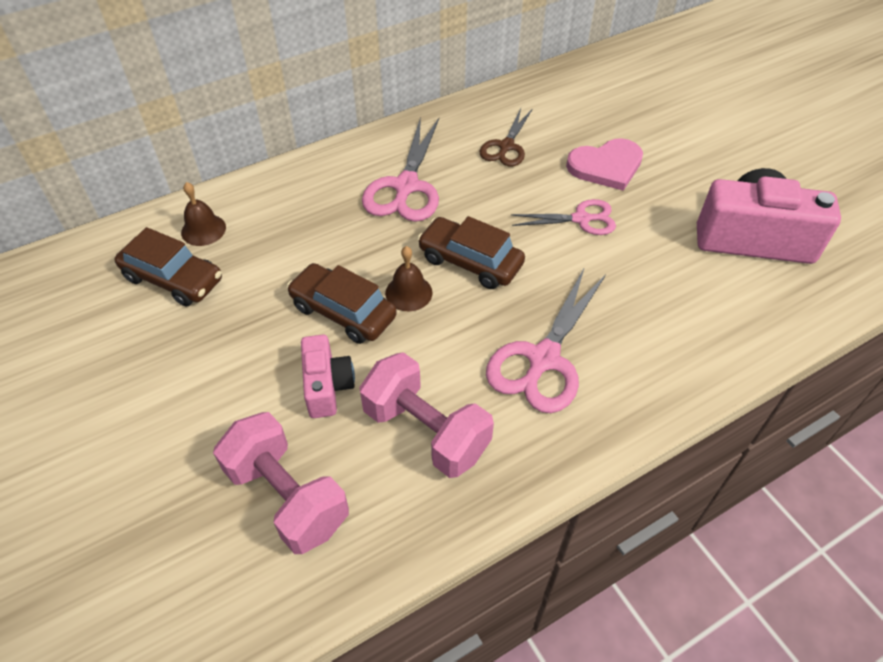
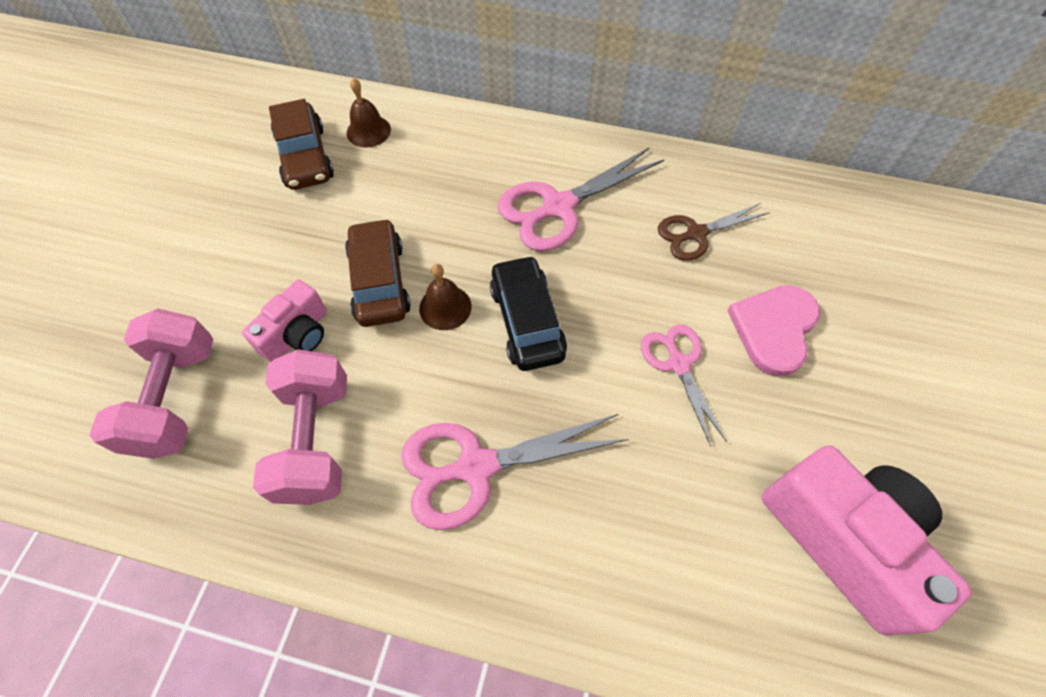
camera: 45 degrees right, 10 degrees up
brown car [417,216,525,289] -> black car [490,255,567,371]
pink scissors [511,199,616,235] -> pink scissors turned 150 degrees counterclockwise [641,325,727,446]
pink heart [566,138,643,191] -> pink heart turned 90 degrees clockwise [727,285,820,377]

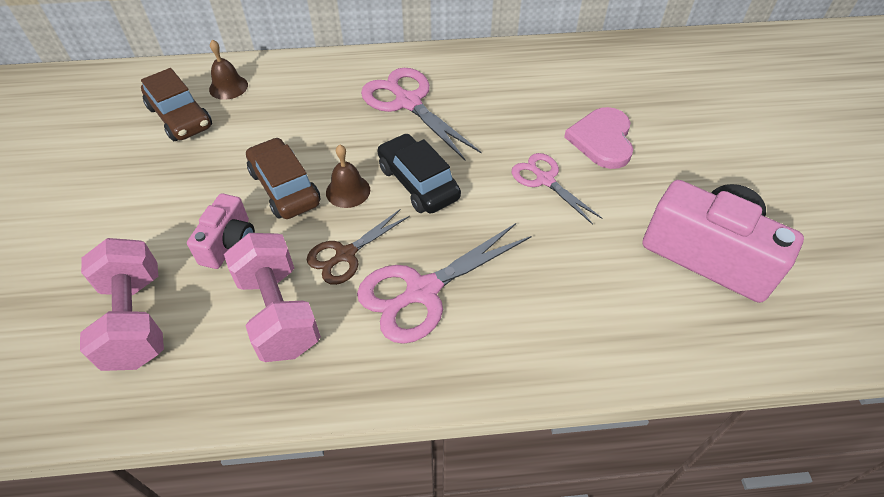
camera: 20 degrees left, 10 degrees down
pink scissors [497,147,664,251] -> pink scissors turned 105 degrees clockwise [361,68,482,160]
brown scissors [658,203,769,261] -> brown scissors moved to [307,209,410,285]

